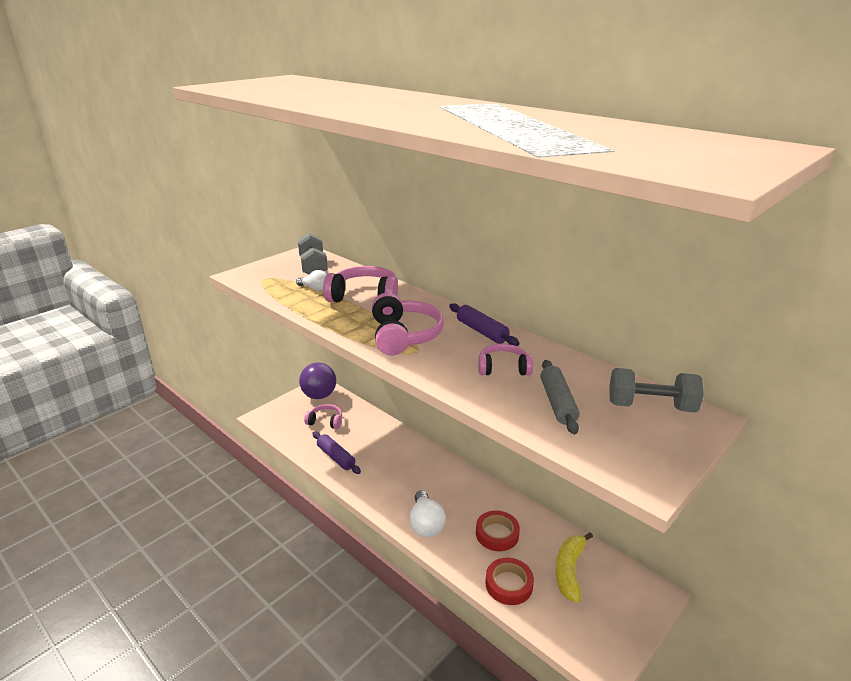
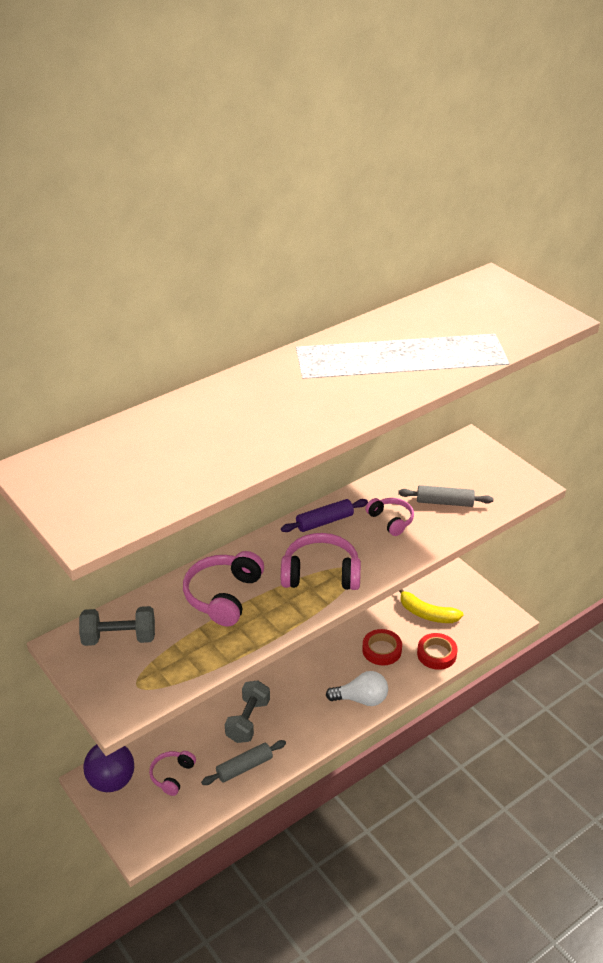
camera: 80 degrees left, 10 degrees up
white light bulb [296,270,327,291] -> none
purple rolling pin [312,431,361,474] -> grey rolling pin [201,740,286,785]
pink headphones [478,344,533,376] -> pink headphones turned 135 degrees clockwise [365,498,414,536]
grey dumbbell [609,368,704,413] -> grey dumbbell moved to [225,680,270,743]

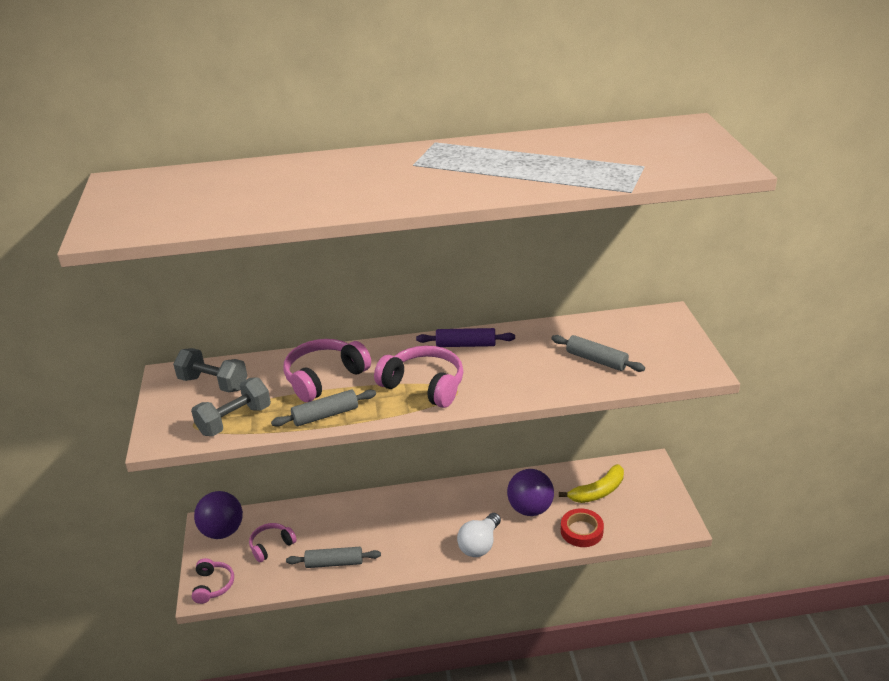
camera: 30 degrees right, 5 degrees down
grey dumbbell [225,680,270,743] -> grey dumbbell moved to [191,377,271,436]
white light bulb [326,671,388,706] -> white light bulb turned 90 degrees clockwise [457,513,501,557]
red tape [362,629,402,666] -> purple ball [507,469,554,516]
pink headphones [365,498,414,536] -> pink headphones moved to [192,558,234,604]
yellow banana [399,589,464,623] -> yellow banana turned 90 degrees counterclockwise [559,464,624,503]
none -> grey rolling pin [271,390,376,427]

